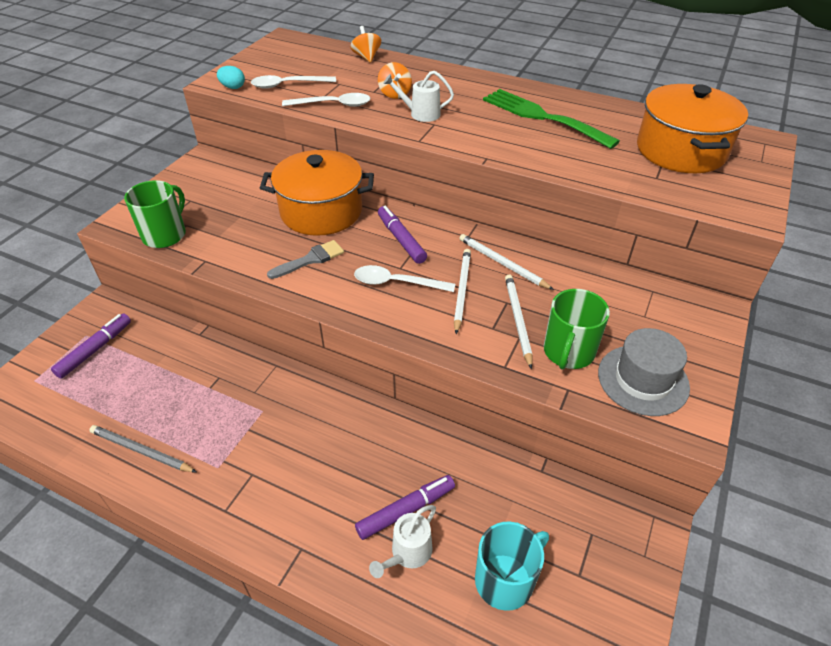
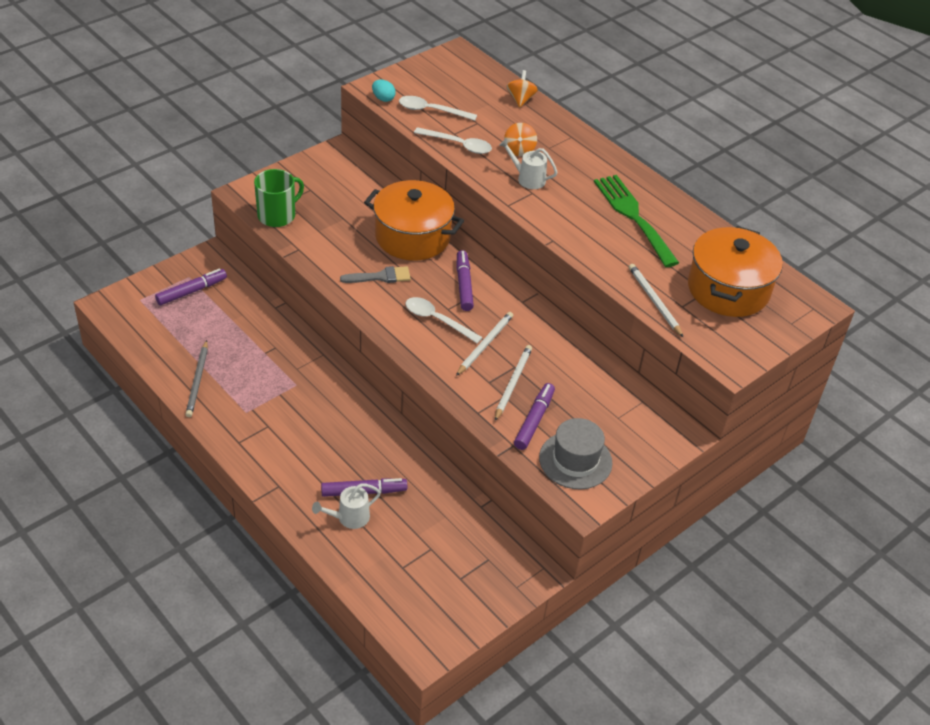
camera: 20 degrees right, 0 degrees up
grey pencil [89,425,196,472] -> grey pencil turned 135 degrees counterclockwise [185,340,208,417]
white pencil [459,234,554,290] -> white pencil moved to [629,264,684,338]
turquoise mug [475,521,549,611] -> none
green mug [544,289,610,370] -> purple marker [514,383,555,450]

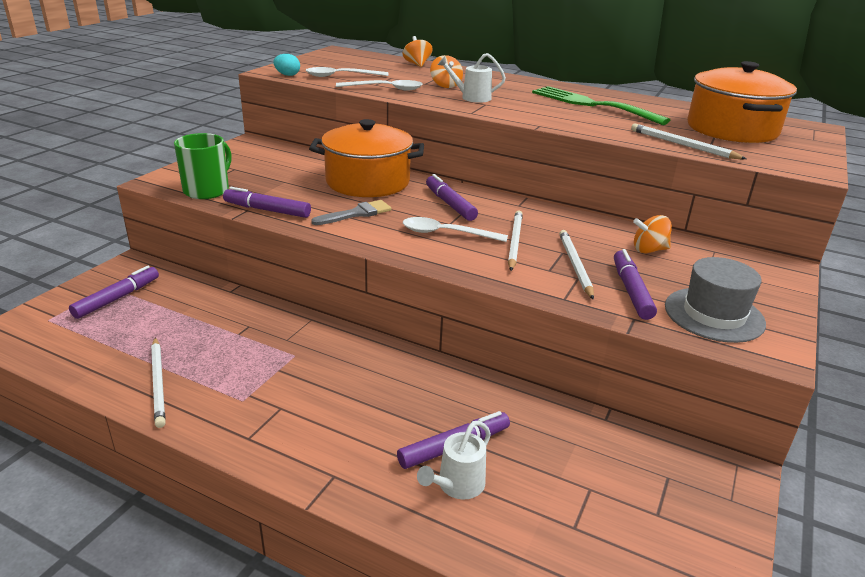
camera: 20 degrees left, 15 degrees down
grey pencil [185,340,208,417] -> white pencil [151,337,166,428]
none -> purple marker [223,187,311,218]
none -> orange spinning top [633,215,672,253]

